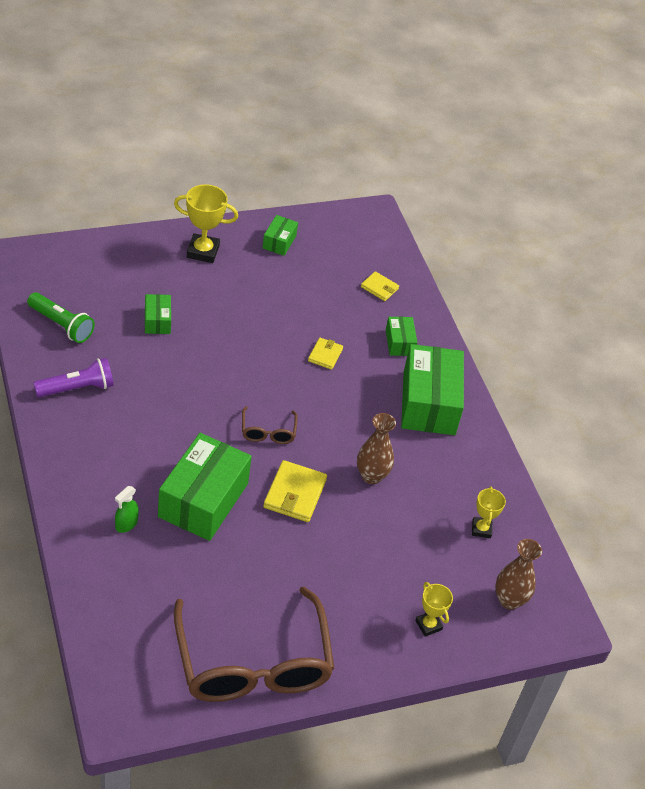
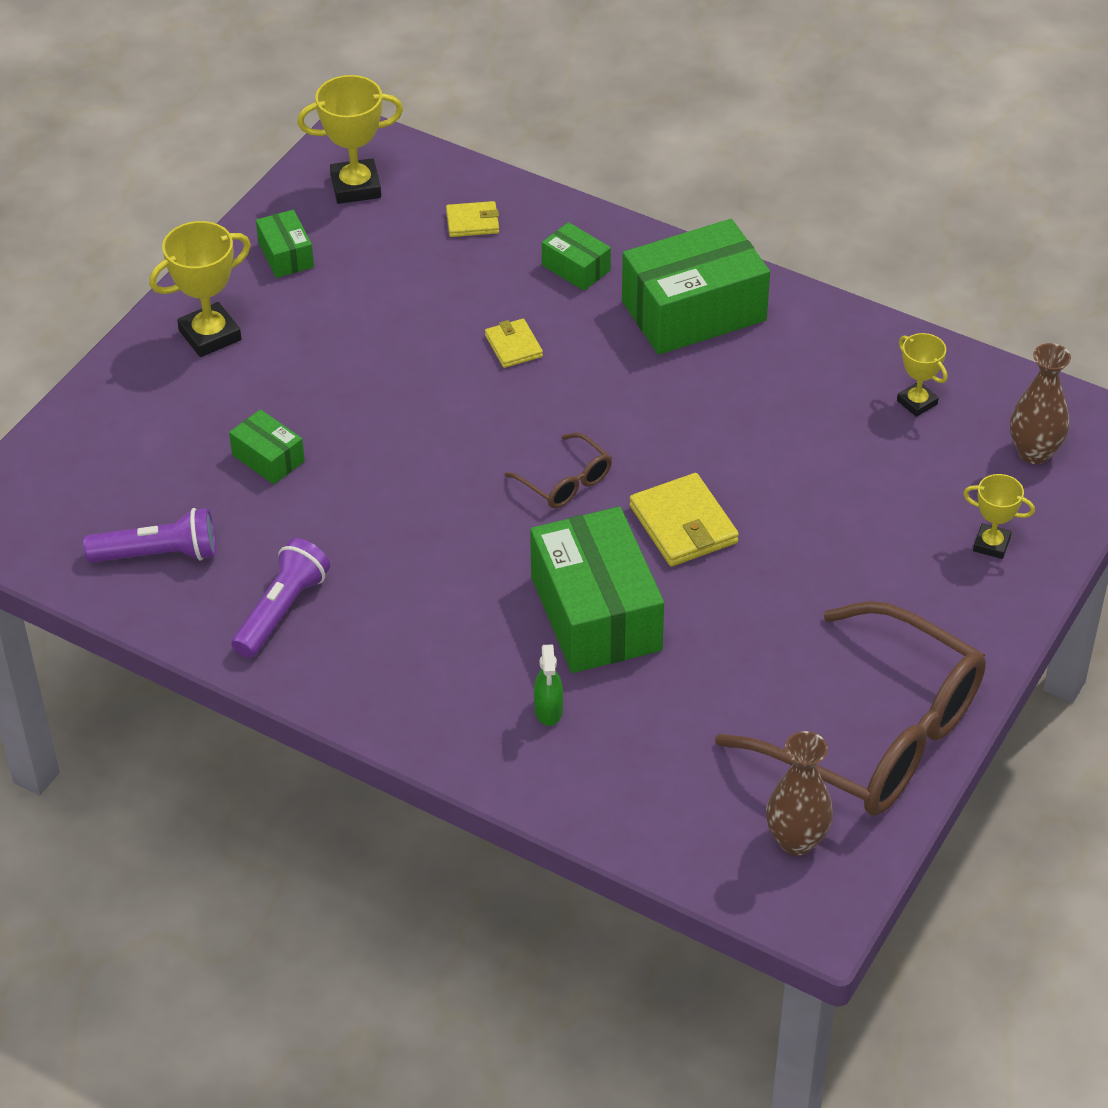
camera: 35 degrees left, 0 degrees up
green flashlight [27,292,95,343] -> purple flashlight [84,508,216,562]
brown vase [357,413,396,484] -> brown vase moved to [766,731,833,856]
green box [401,344,464,435] -> green box turned 75 degrees counterclockwise [622,219,770,355]
none -> yellow trophy [297,75,403,204]

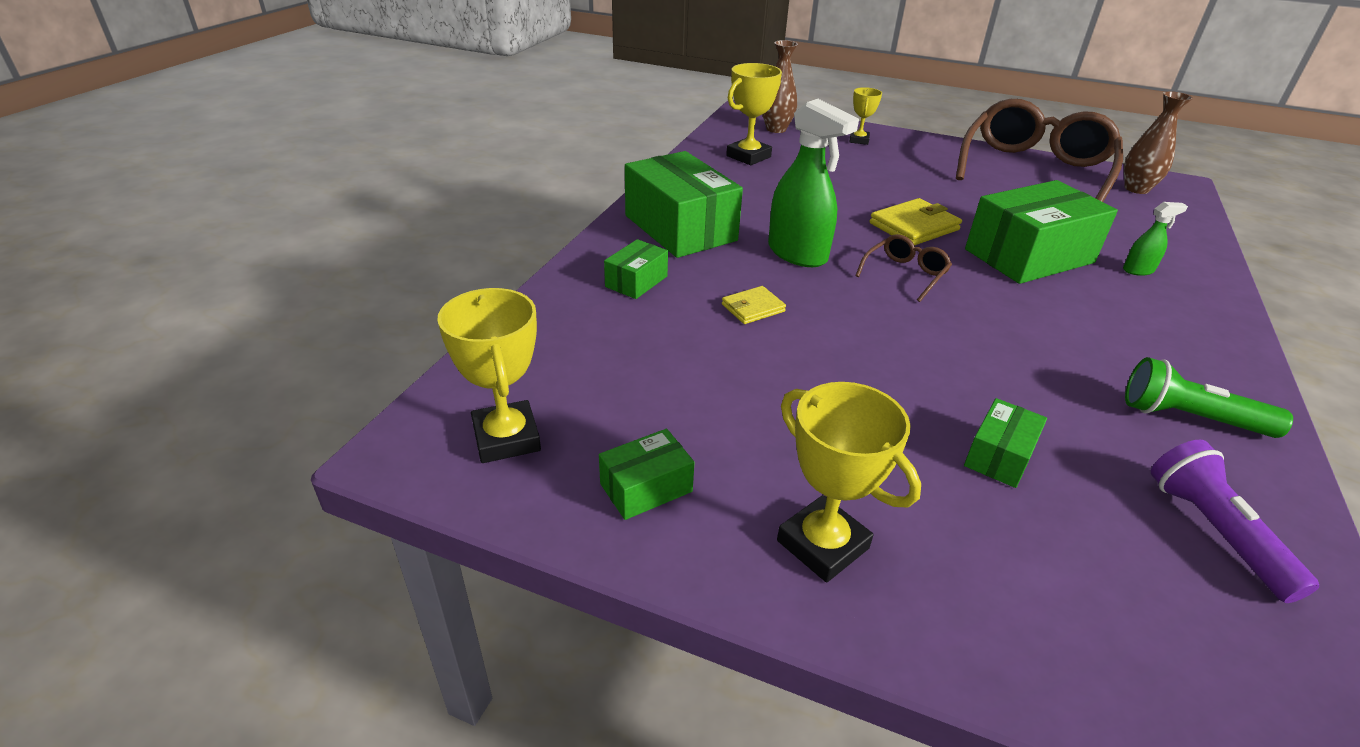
camera: 100 degrees left, 10 degrees down
purple flashlight [231,538,330,658] -> green flashlight [1125,357,1293,438]
yellow wallet [446,201,499,237] -> none
yellow trophy [897,333,947,417] -> yellow trophy [726,63,782,165], size x1.64
none -> green spray bottle [768,99,859,267]

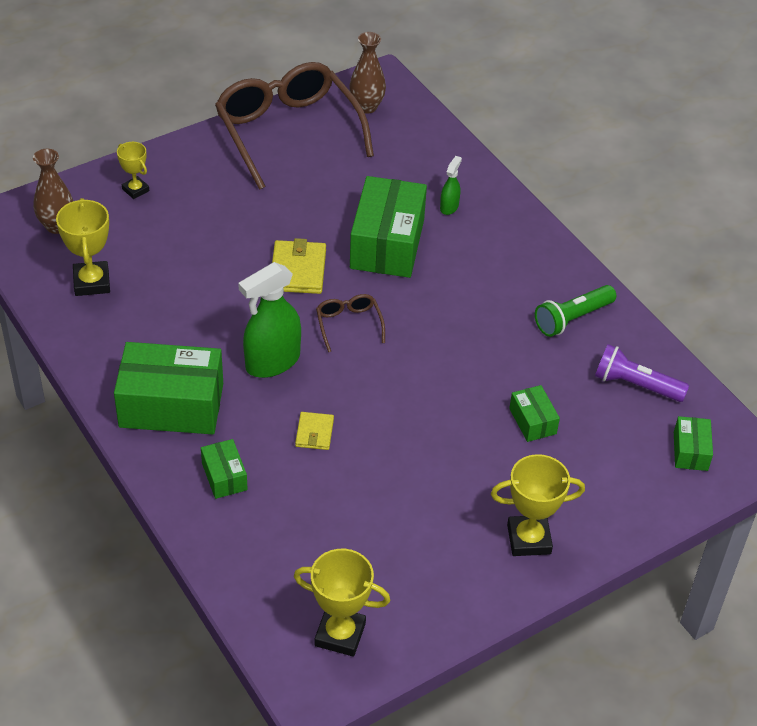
camera: 55 degrees left, 10 degrees up
green box [599,429,695,520] -> green box moved to [674,416,713,471]
green spray bottle [768,99,859,267] -> green spray bottle turned 150 degrees clockwise [238,262,301,378]

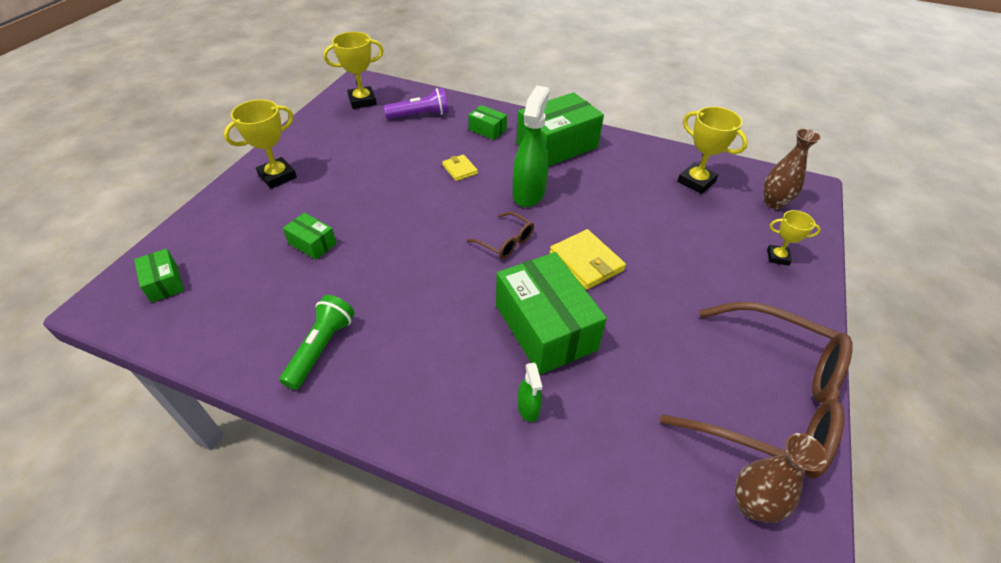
camera: 145 degrees right, 0 degrees up
purple flashlight [595,344,689,402] -> purple flashlight moved to [384,88,449,119]

